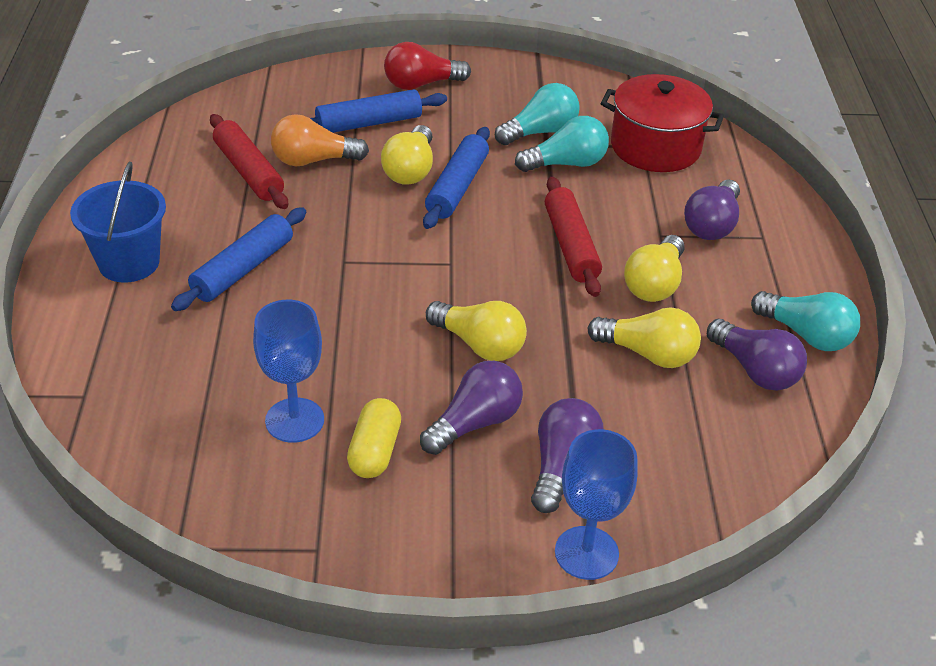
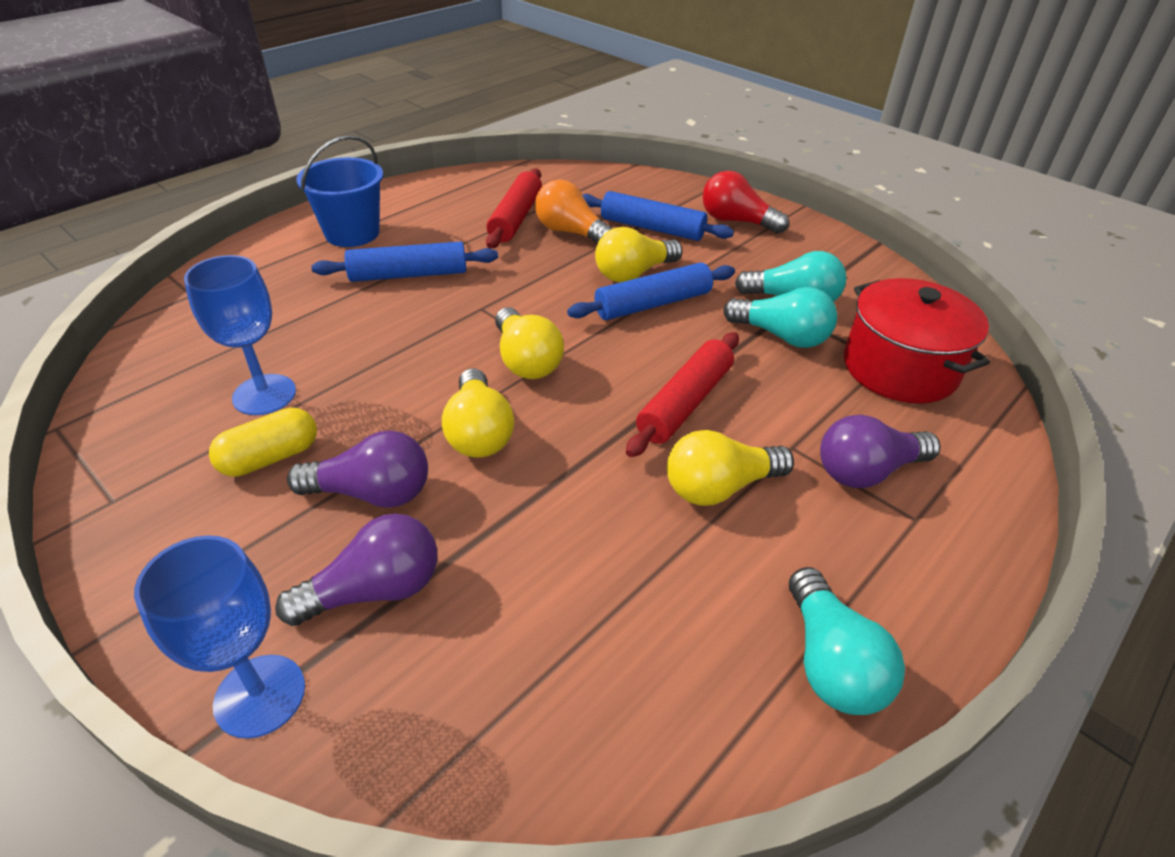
camera: 45 degrees right, 0 degrees up
yellow light bulb [587,307,701,368] -> yellow light bulb moved to [495,307,564,379]
purple light bulb [707,319,807,391] -> none

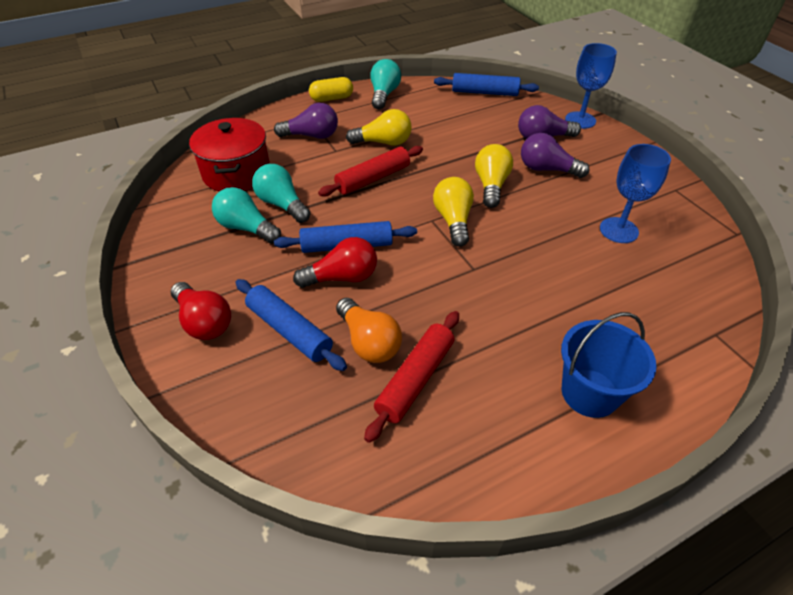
camera: 160 degrees left, 5 degrees up
yellow capsule [209,408,317,477] -> yellow capsule moved to [309,77,353,102]
blue rolling pin [311,242,498,282] -> blue rolling pin moved to [434,73,539,96]
yellow light bulb [595,227,683,283] -> red light bulb [293,237,377,288]

